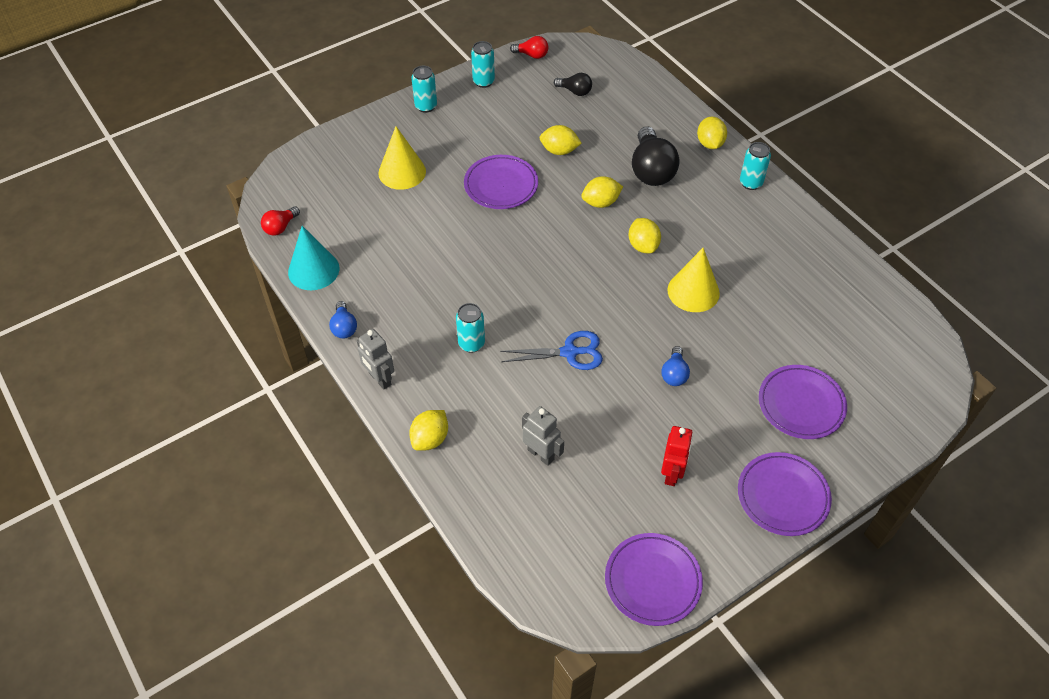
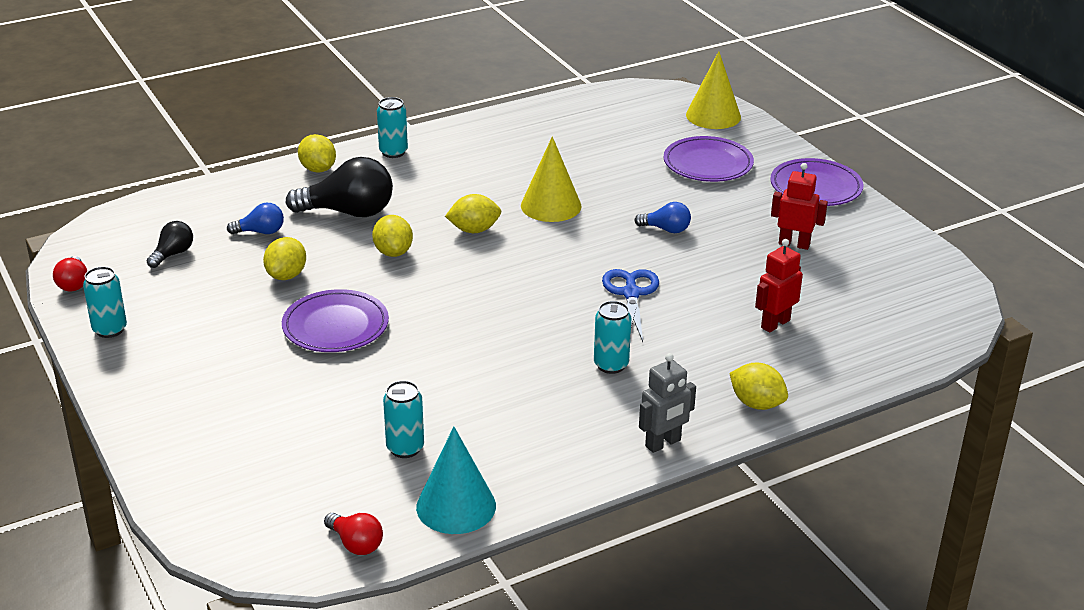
camera: 85 degrees left, 20 degrees down
blue light bulb [329,301,357,339] -> blue light bulb moved to [227,203,284,234]
yellow cone [378,126,426,190] -> yellow cone moved to [686,51,741,129]
turquoise can [411,65,437,113] -> turquoise can moved to [383,380,424,458]
red light bulb [510,36,548,59] -> red light bulb turned 150 degrees clockwise [53,256,87,291]
grey robot [522,406,564,466] -> red robot [755,239,803,333]
purple plate [605,533,703,626] -> none
yellow lemon [697,117,727,149] -> yellow lemon turned 60 degrees clockwise [298,134,336,173]

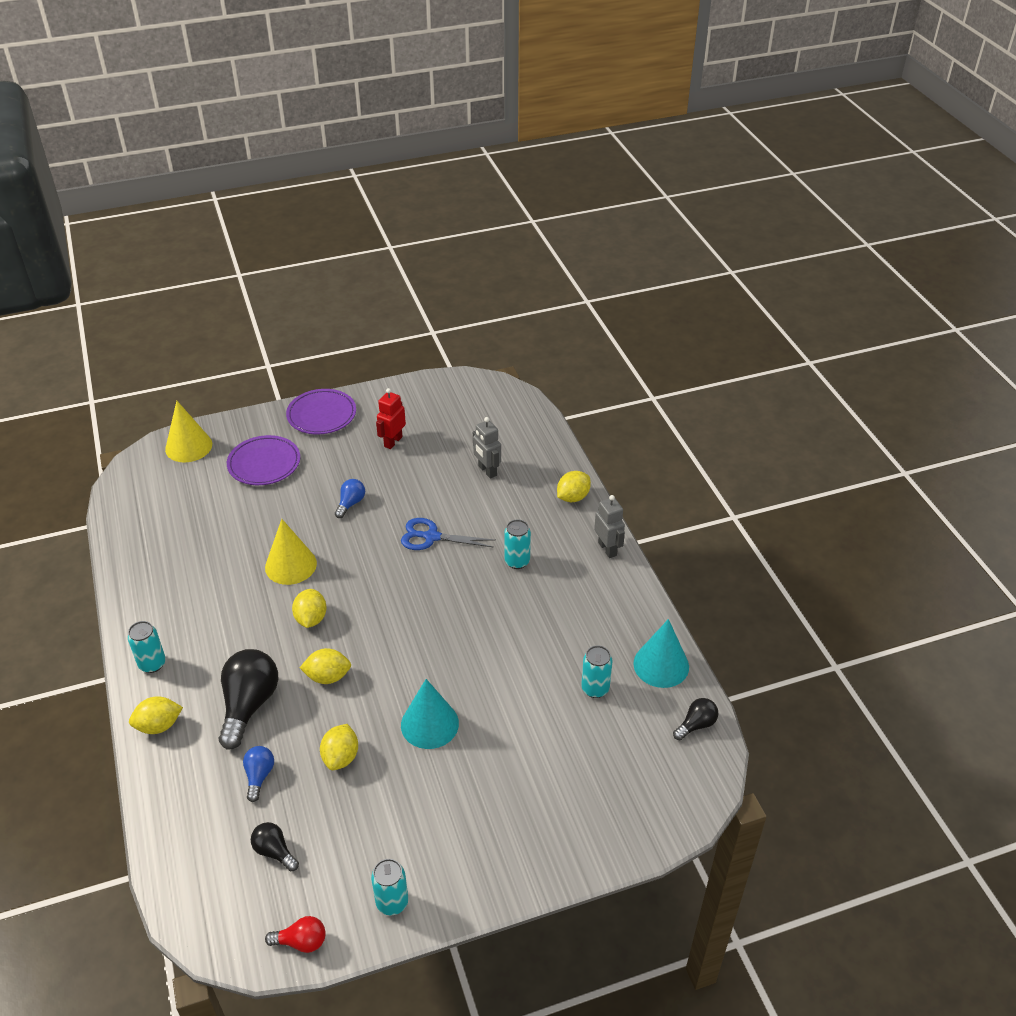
camera: 80 degrees left, 10 degrees up
yellow lemon [263,237,306,280] -> yellow lemon turned 75 degrees clockwise [320,724,358,770]
purple plate [282,289,389,352] -> turquoise cone [401,679,459,749]
red light bulb [324,513,383,555] -> black light bulb [673,698,718,740]
red robot [755,239,803,333] -> grey robot [473,417,501,479]

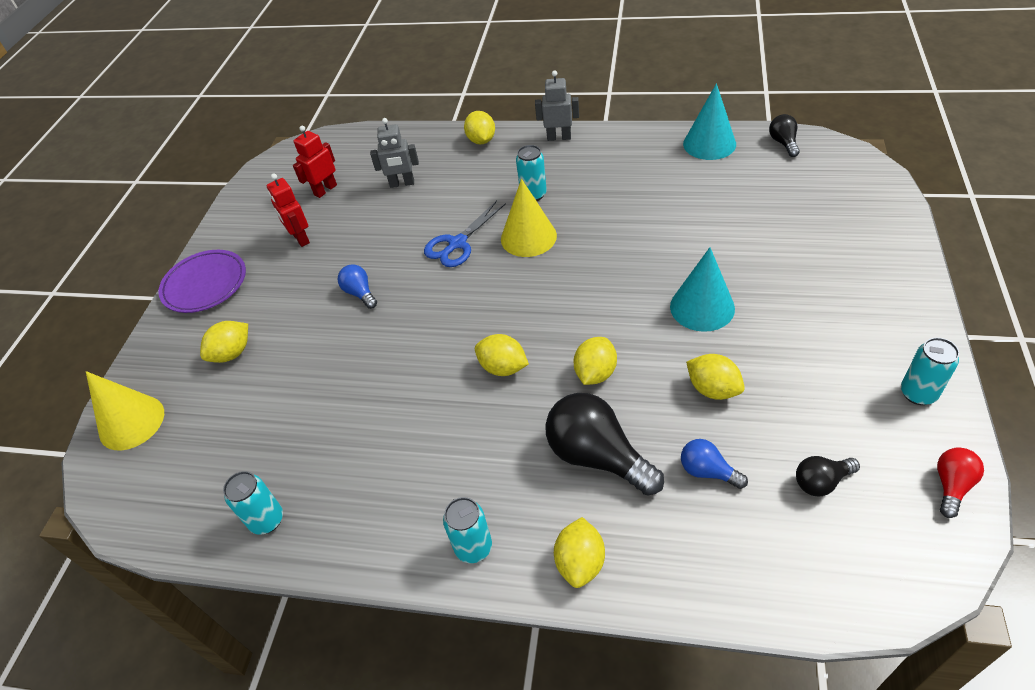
camera: 55 degrees left, 5 degrees up
purple plate [227,435,300,485] -> yellow lemon [200,321,248,363]
yellow cone [265,519,317,585] -> yellow cone moved to [501,179,557,257]
turquoise can [581,645,612,698] -> turquoise can moved to [223,471,283,535]
none -> red robot [293,126,337,198]

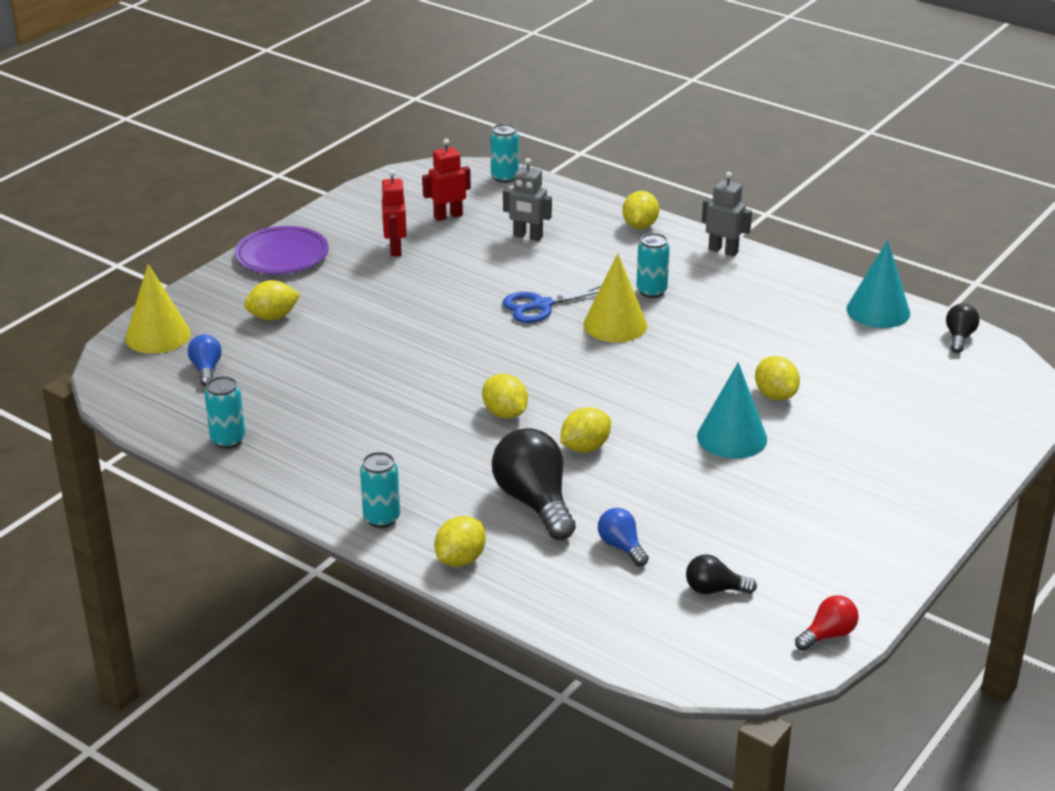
camera: 20 degrees right, 15 degrees down
blue light bulb [338,264,377,309] -> blue light bulb moved to [188,334,222,386]
yellow lemon [686,354,745,400] -> yellow lemon moved to [755,356,800,401]
turquoise can [901,337,959,405] -> turquoise can moved to [490,124,519,183]

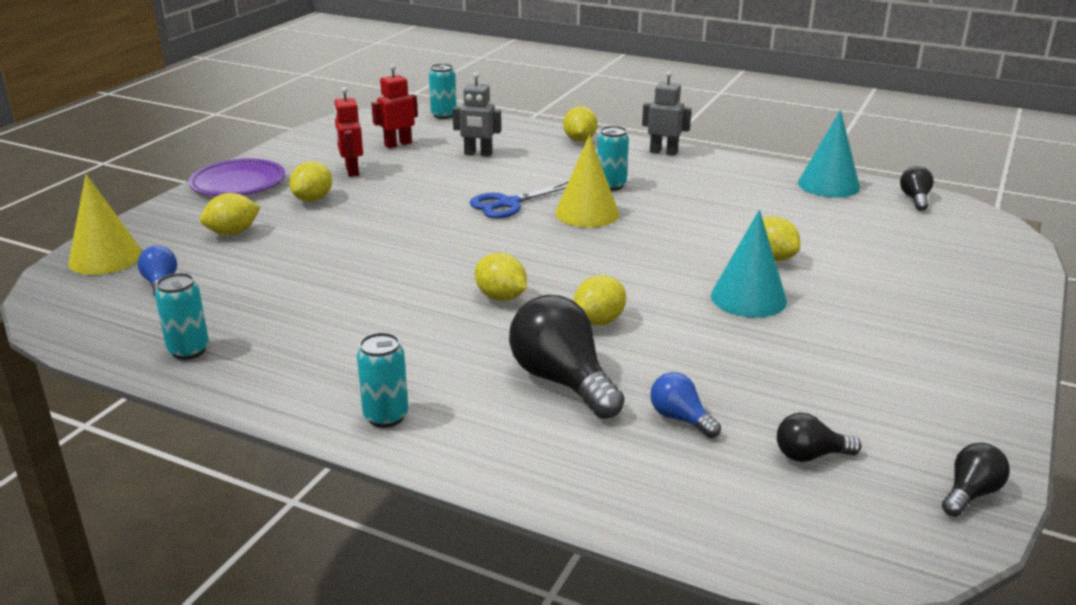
camera: 10 degrees left, 5 degrees down
yellow lemon [434,516,486,567] -> yellow lemon moved to [289,161,332,202]
red light bulb [795,595,859,651] -> black light bulb [942,443,1010,517]

